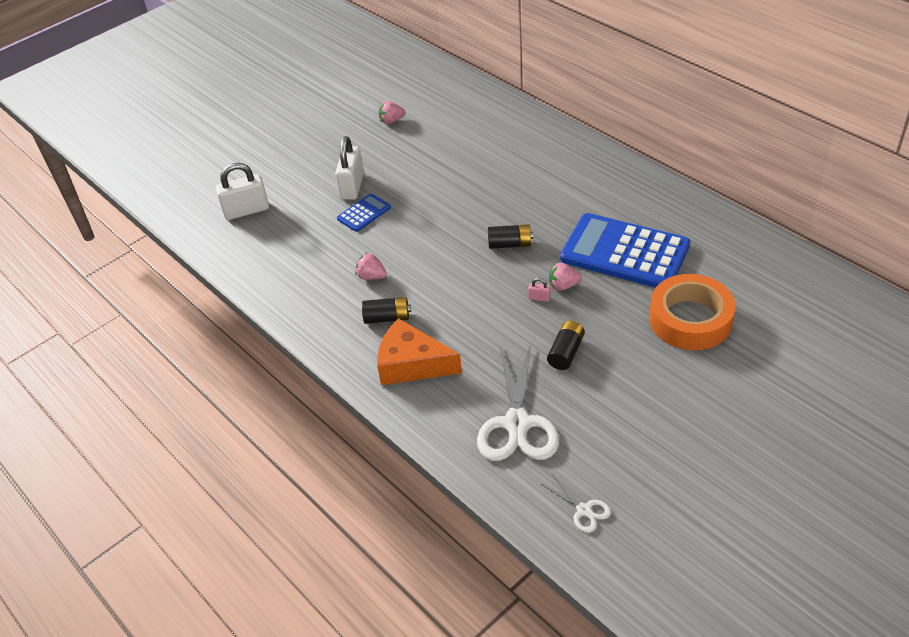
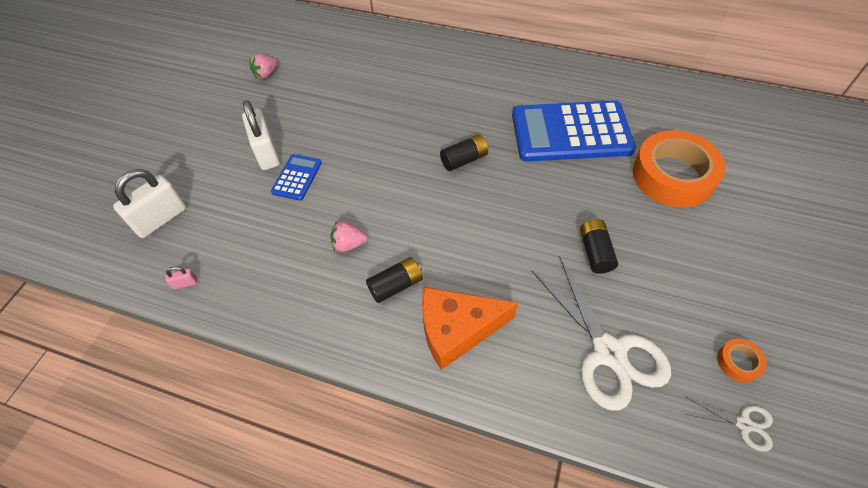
camera: 30 degrees left, 10 degrees up
pink padlock [528,278,551,302] -> pink padlock moved to [166,266,197,289]
pink strawberry [549,263,582,291] -> none
none -> orange tape [717,339,767,382]

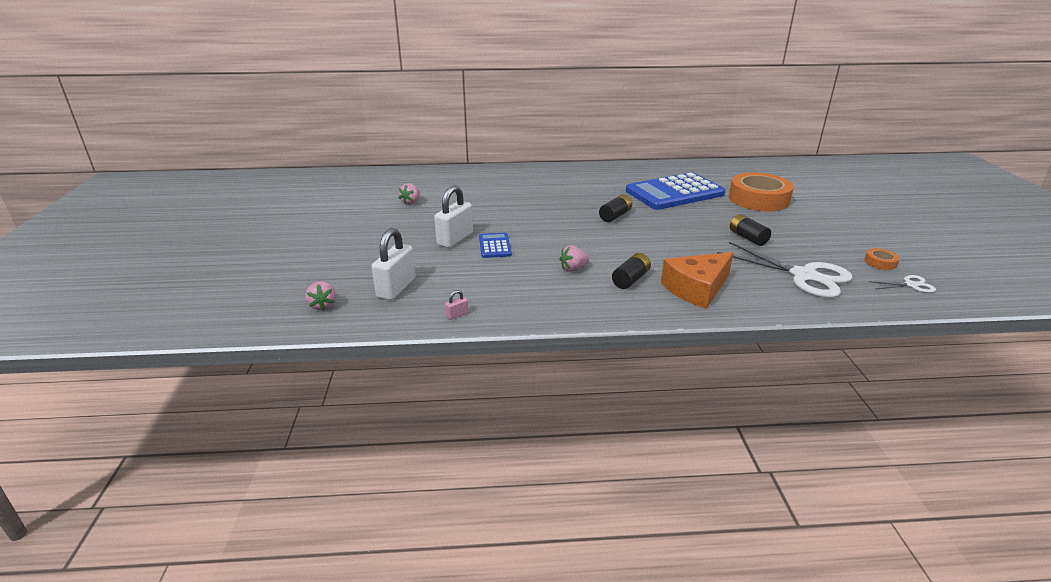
camera: 25 degrees left, 25 degrees down
white padlock [242,100,280,170] -> white padlock turned 75 degrees clockwise [434,185,473,248]
none -> pink strawberry [305,282,336,311]

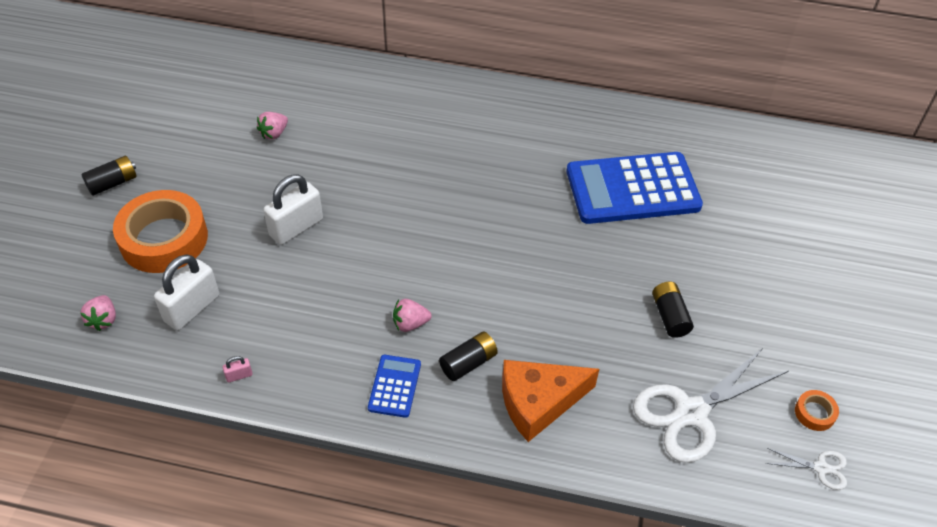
camera: 15 degrees right, 20 degrees up
blue calculator [479,233,512,258] -> blue calculator moved to [368,355,421,418]
black battery [599,195,632,222] -> black battery moved to [81,156,137,196]
white scissors [717,242,853,298] -> white scissors turned 90 degrees clockwise [633,348,788,463]
orange tape [729,172,794,212] -> orange tape moved to [113,190,208,273]

